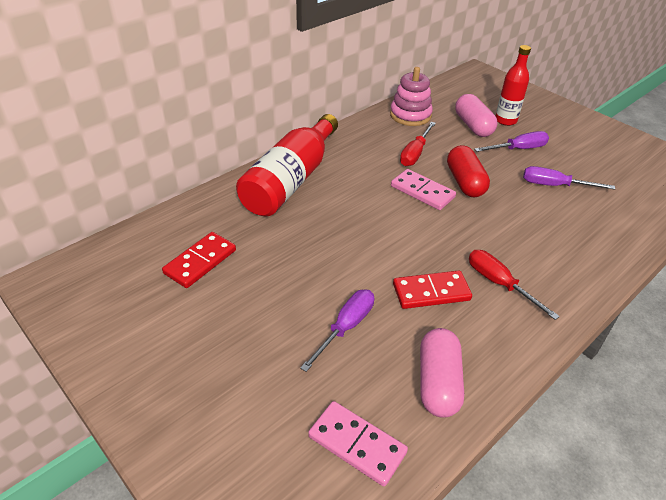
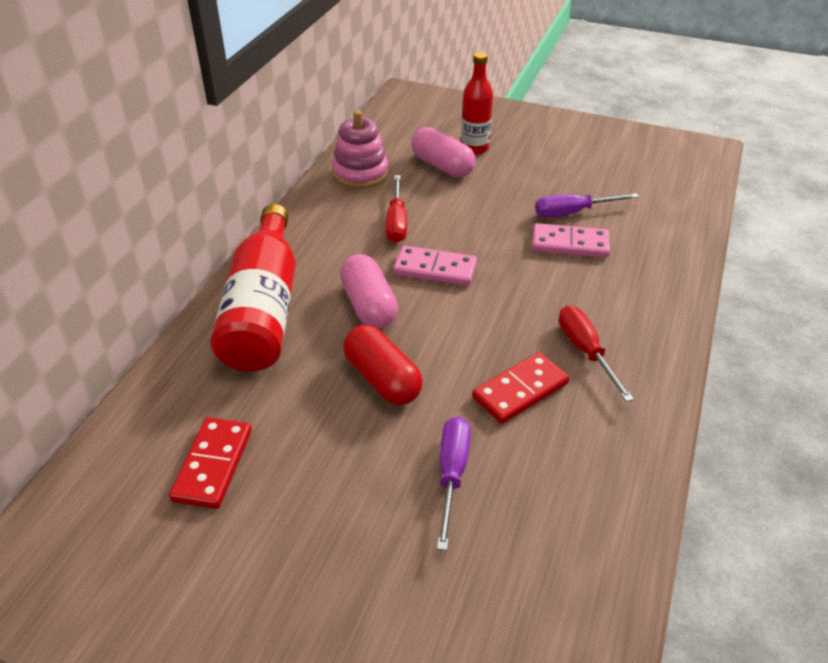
camera: 25 degrees left, 0 degrees up
pink domino [308,401,408,486] -> pink domino moved to [532,223,610,258]
pink capsule [420,328,464,418] -> pink capsule moved to [340,254,398,329]
red capsule [447,145,490,197] -> red capsule moved to [343,325,423,405]
red screwdriver [469,250,560,320] -> red screwdriver turned 45 degrees clockwise [559,306,634,402]
purple screwdriver [474,131,549,152] -> none

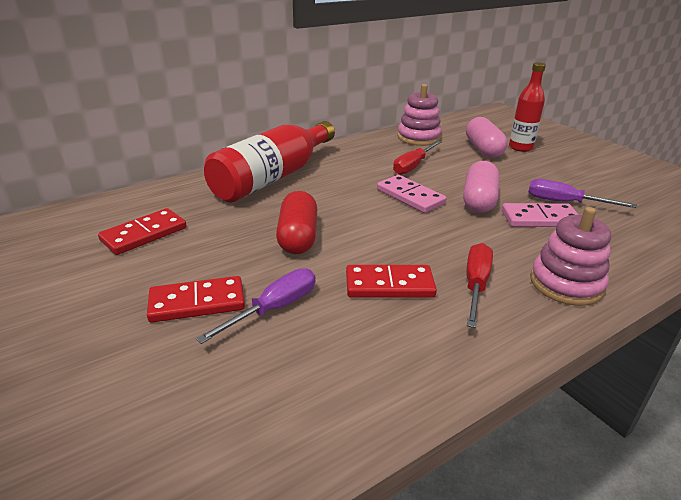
camera: 35 degrees right, 10 degrees down
pink capsule [340,254,398,329] -> pink capsule moved to [463,161,499,213]
pink domino [532,223,610,258] -> pink domino turned 45 degrees counterclockwise [502,203,579,227]
none -> red domino [147,276,245,323]
none -> pink stacking toy [530,207,611,306]

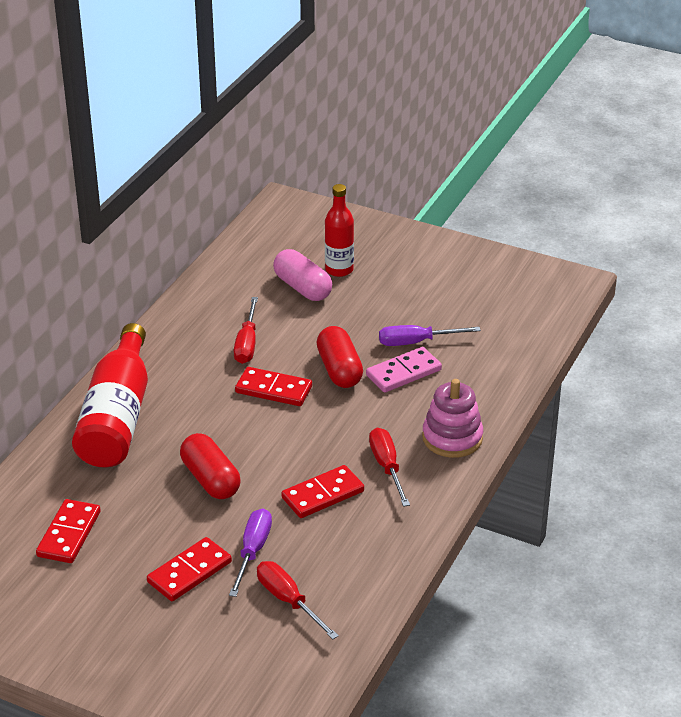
camera: 30 degrees left, 5 degrees up
pink domino [377,175,447,213] -> red domino [235,367,312,406]
pink stacking toy [397,84,442,146] -> none
pink capsule [463,161,499,213] -> red capsule [316,326,363,388]
none -> red screwdriver [257,561,339,640]

